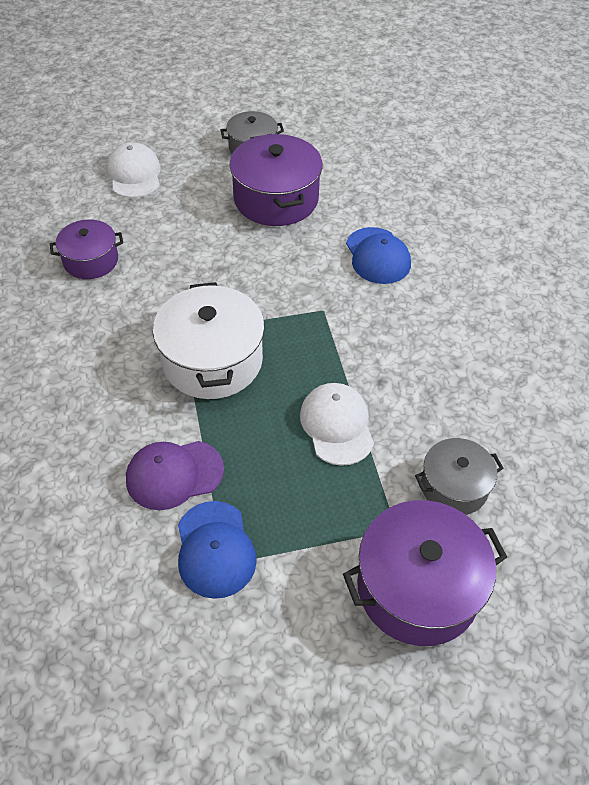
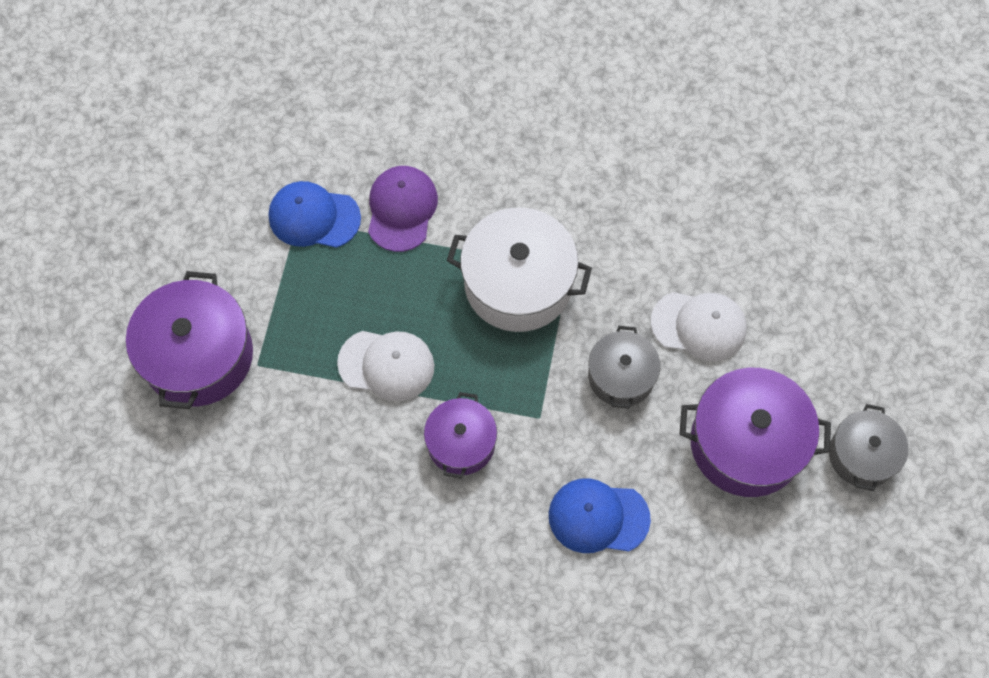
camera: 115 degrees right, 15 degrees up
purple pot [50,219,123,279] -> purple pot moved to [424,392,497,479]
white cap [106,142,160,198] -> white cap moved to [651,292,747,361]
grey pot [415,438,504,515] -> grey pot moved to [588,326,660,408]

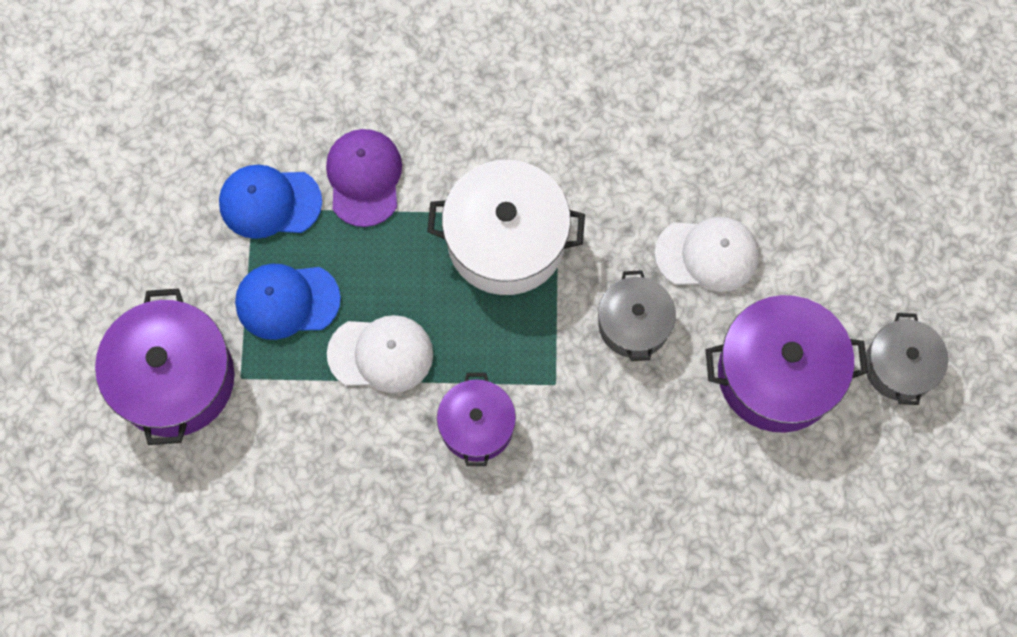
camera: 10 degrees left, 5 degrees up
blue cap [549,478,651,553] -> blue cap moved to [235,263,341,340]

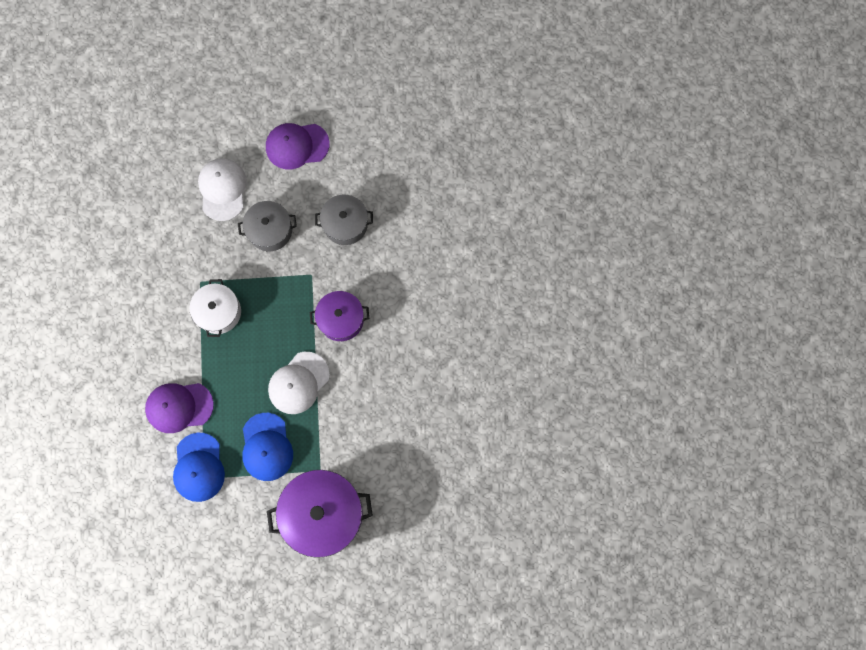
camera: 95 degrees left, 5 degrees up
white cap [327,315,433,393] -> white cap turned 135 degrees counterclockwise [268,352,330,414]
white pot [427,160,585,295] -> white pot [190,279,241,337], size x0.60
purple pot [706,295,868,433] -> purple cap [266,123,330,170]
grey pot [866,313,948,405] -> grey pot moved to [315,195,373,245]

